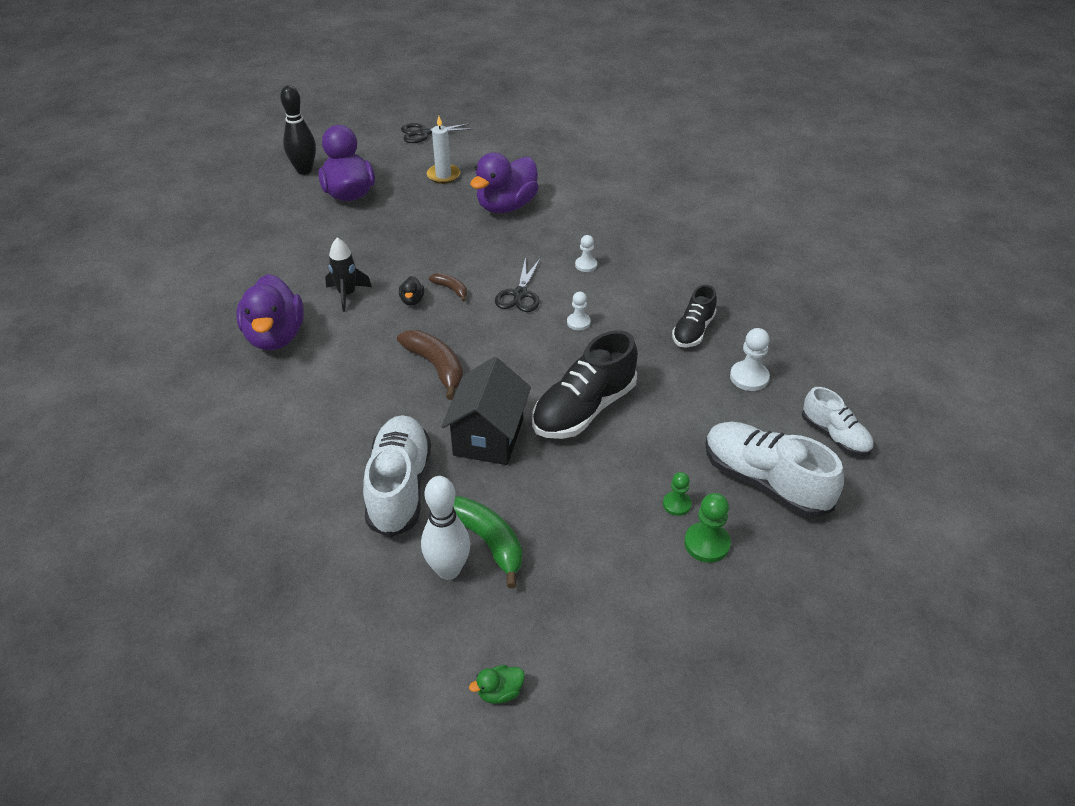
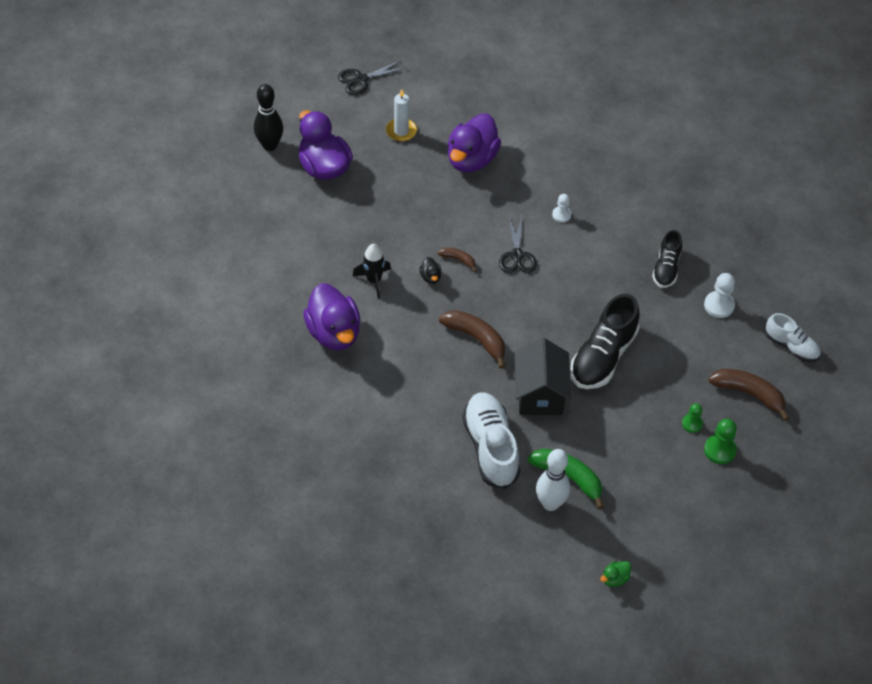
camera: 15 degrees left, 10 degrees up
white pawn [567,292,591,331] -> none
white shoe [705,422,844,518] -> brown banana [708,369,789,421]

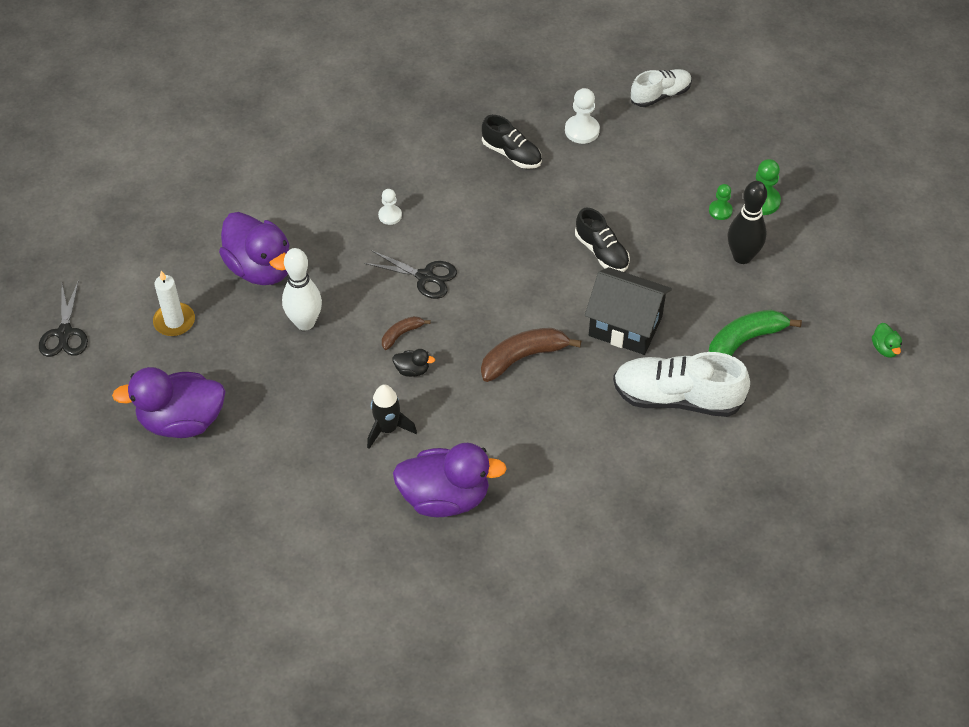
camera: 65 degrees left, 0 degrees up
black bowling pin [254,84,283,151] -> black bowling pin moved to [728,181,767,264]
white bowling pin [536,449,570,511] -> white bowling pin moved to [282,248,322,331]
black shoe [570,294,640,389] -> black shoe [575,208,630,272], size x0.60
brown banana [708,369,789,421] -> none

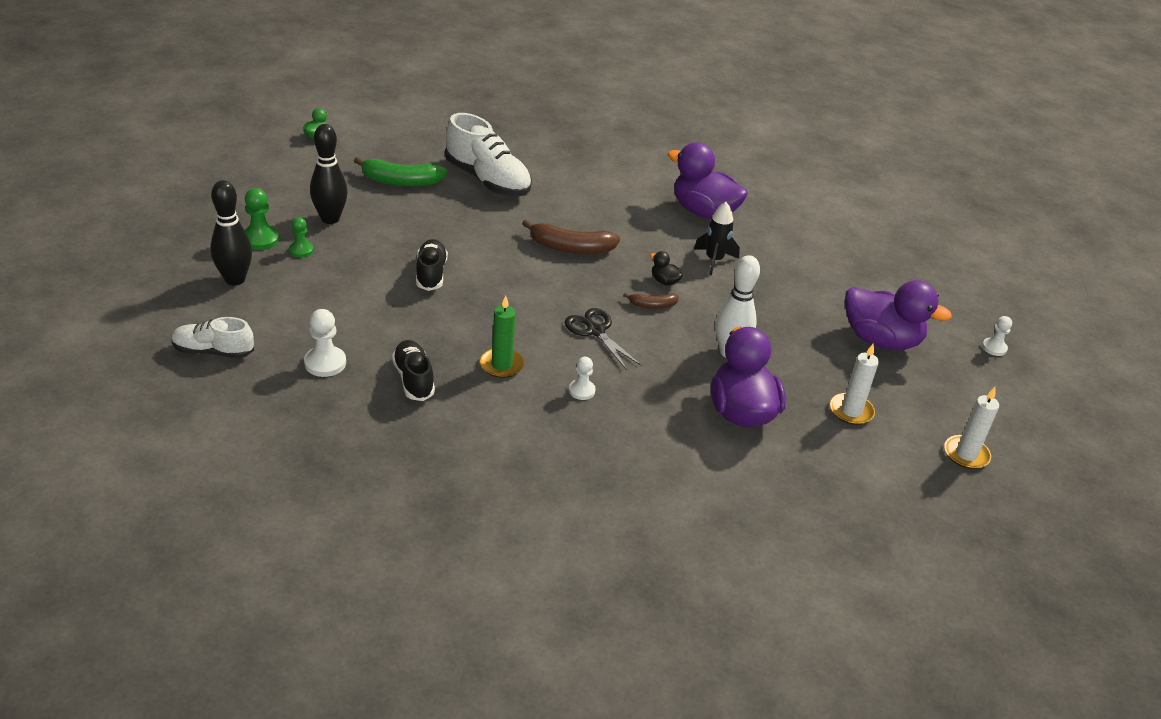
camera: 150 degrees left, 15 degrees down
black scissors [39,280,88,357] -> white candle [944,387,999,469]
black house [585,267,672,355] -> none
none -> black bowling pin [210,180,252,286]
none -> green candle [480,295,524,378]
none -> white pawn [982,316,1012,356]

